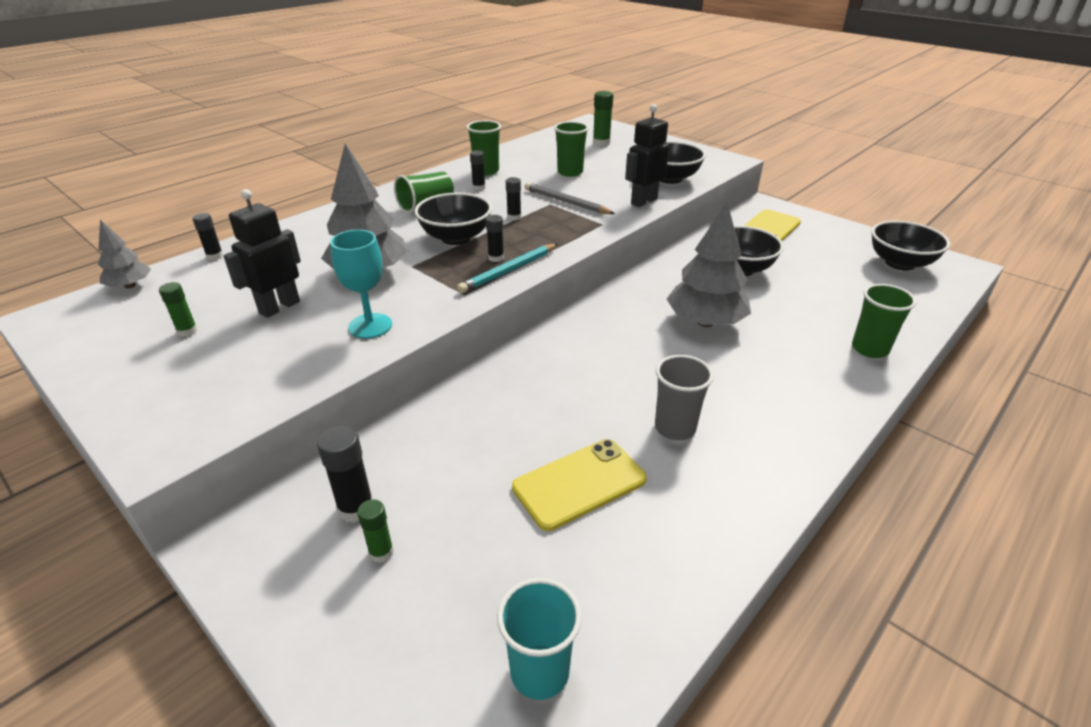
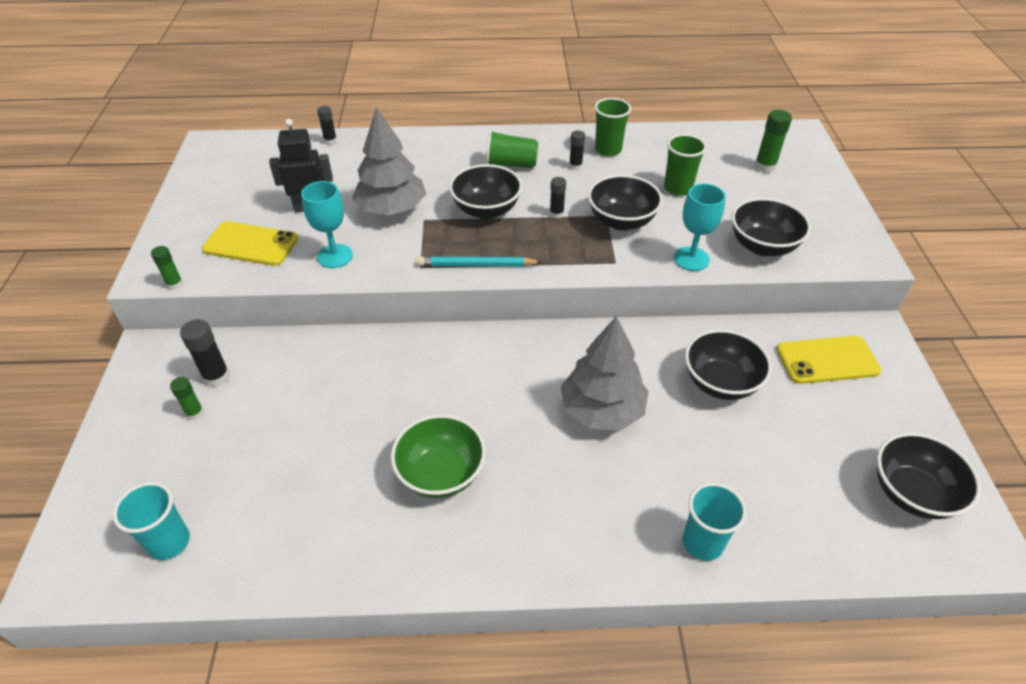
camera: 45 degrees right, 10 degrees up
grey tree [98,220,151,289] -> none
green glue stick [159,282,198,337] -> green glue stick moved to [151,246,183,290]
black glue stick [486,215,504,262] -> none
yellow phone [512,439,647,531] -> yellow phone moved to [202,221,298,266]
grey pencil [525,182,615,214] -> black bowl [588,175,663,231]
black robot [625,104,669,207] -> turquoise goblet [674,184,725,271]
grey cup [655,355,714,440] -> green bowl [391,414,486,498]
green cup [852,284,917,358] -> turquoise cup [683,483,747,561]

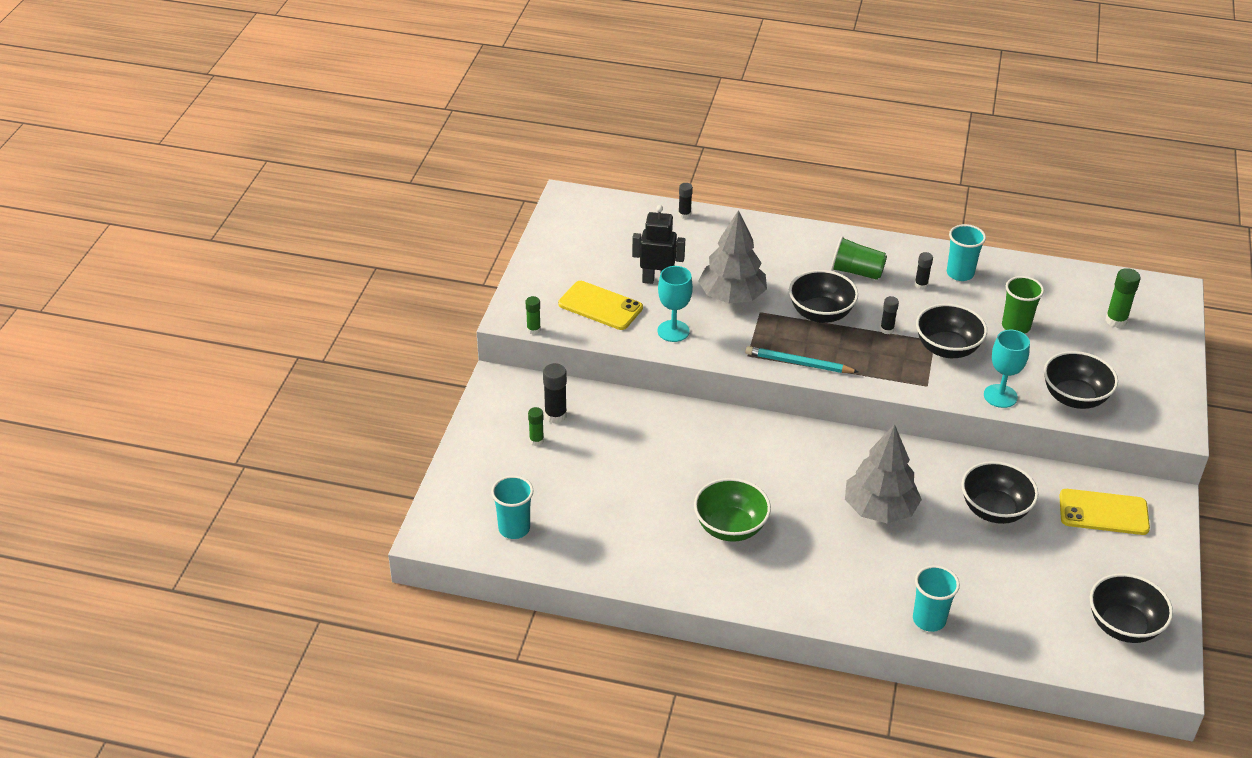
camera: 15 degrees right, 5 degrees down
green cup [595,98,631,156] -> turquoise cup [947,224,986,281]

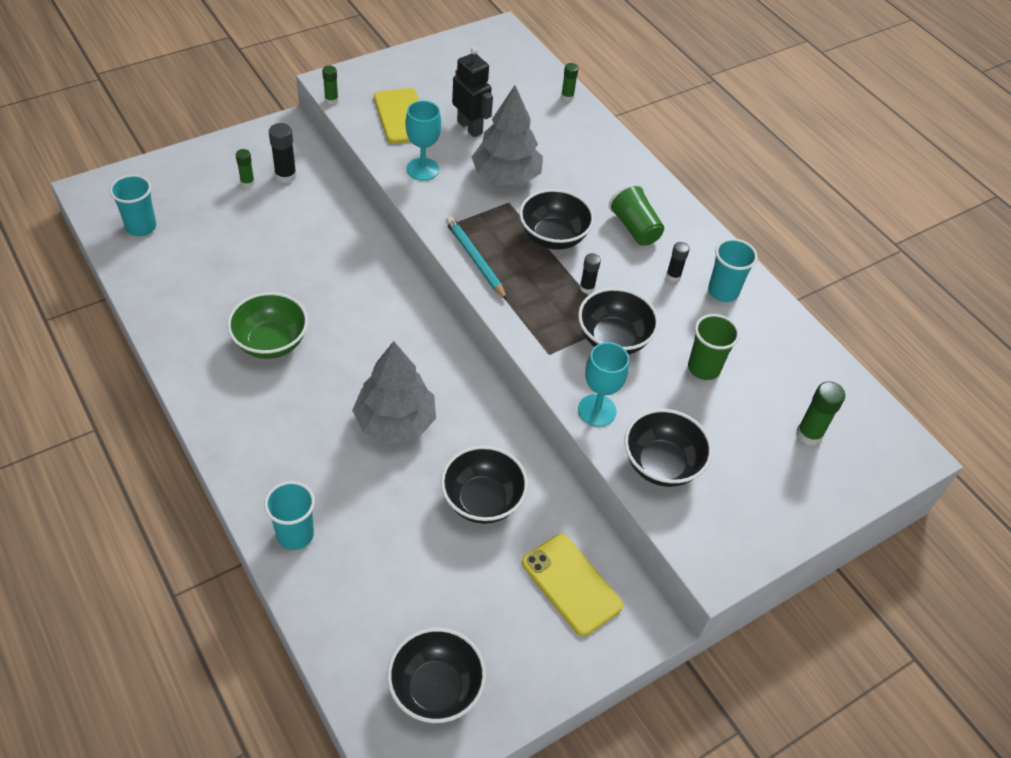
camera: 40 degrees right, 10 degrees up
black glue stick [678,183,693,219] -> green glue stick [561,63,579,101]

